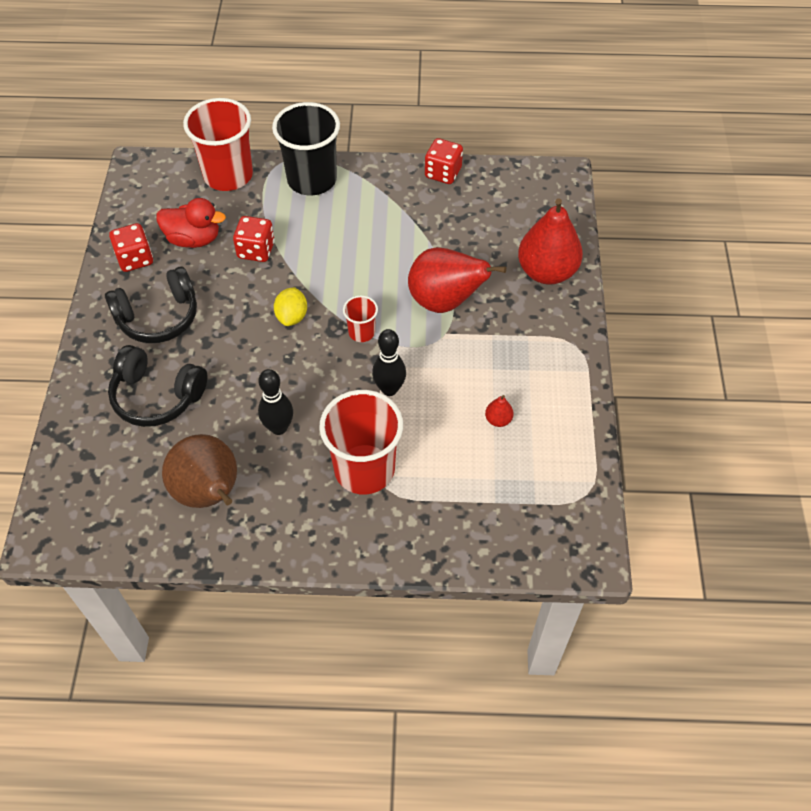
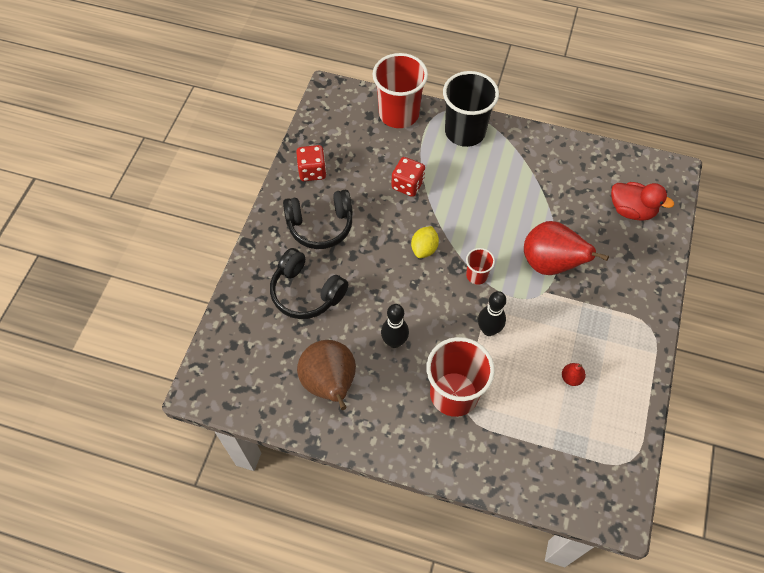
camera: 15 degrees right, 5 degrees up
red duck [156,198,226,248] -> red duck moved to [611,182,674,221]
red dice [425,138,463,184] -> none
red pear [518,198,583,285] -> none

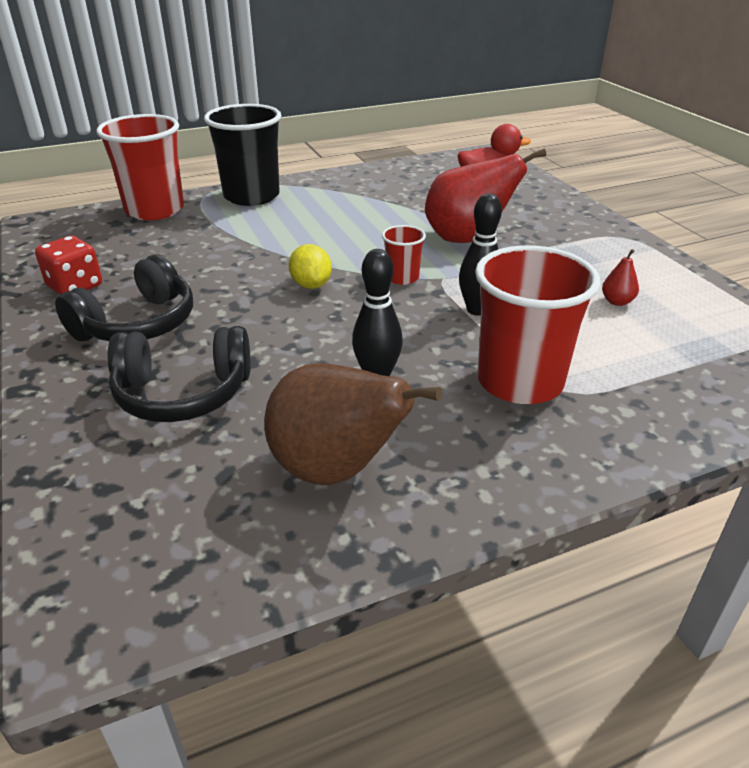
camera: 40 degrees left, 25 degrees down
red dice [392,157,425,197] -> none

